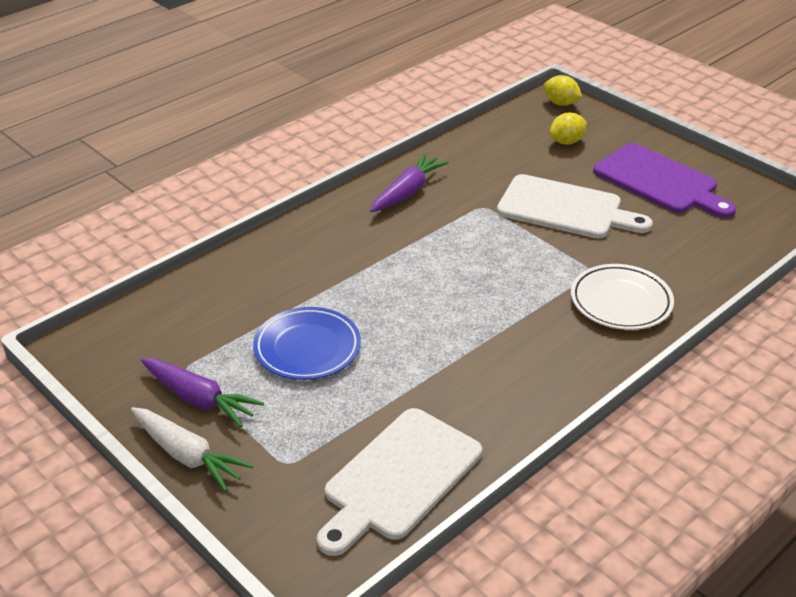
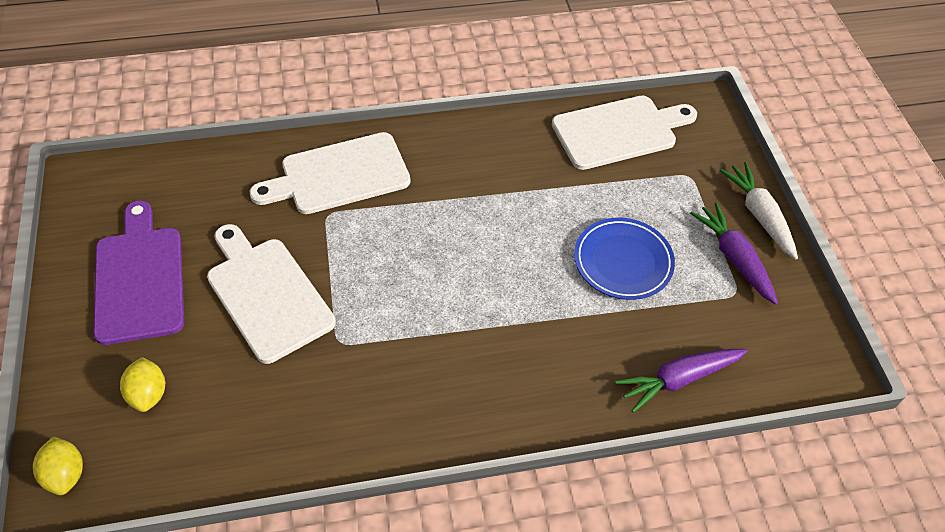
camera: 150 degrees left, 15 degrees up
purple carrot [370,153,449,212] -> purple carrot moved to [615,349,747,413]
yellow lemon [550,113,587,145] -> yellow lemon turned 75 degrees clockwise [120,357,165,412]
white plate [571,264,674,330] -> white cutting board [250,132,411,214]

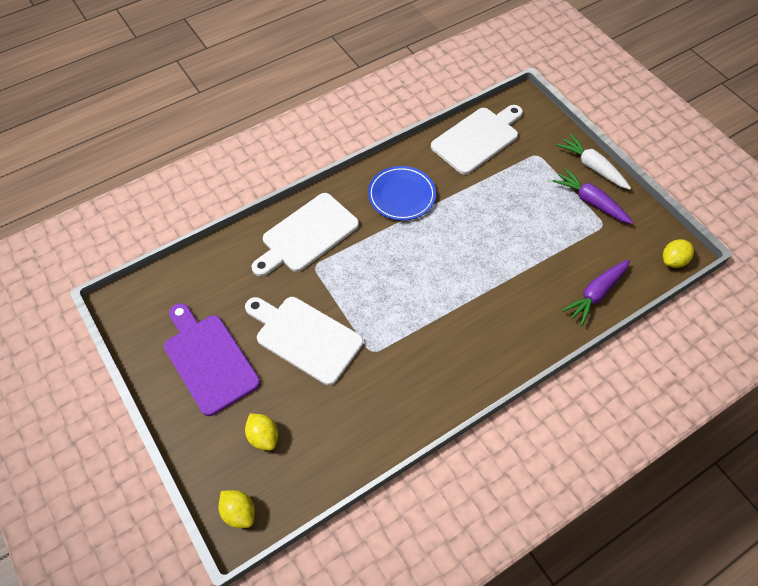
camera: 20 degrees left, 5 degrees up
blue plate [574,218,675,300] -> blue plate moved to [368,166,436,221]
none -> yellow lemon [663,239,694,268]

